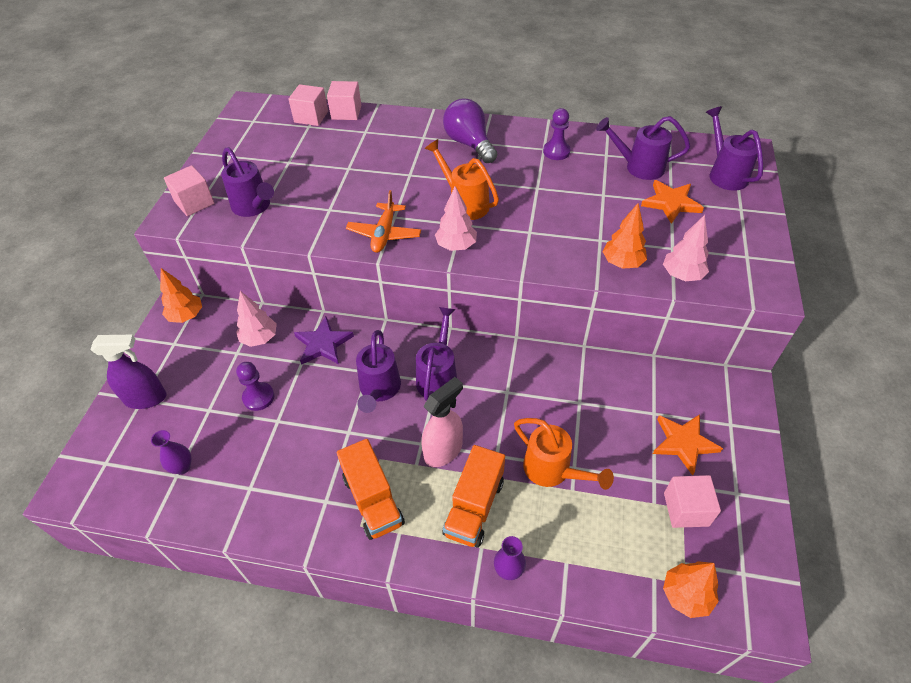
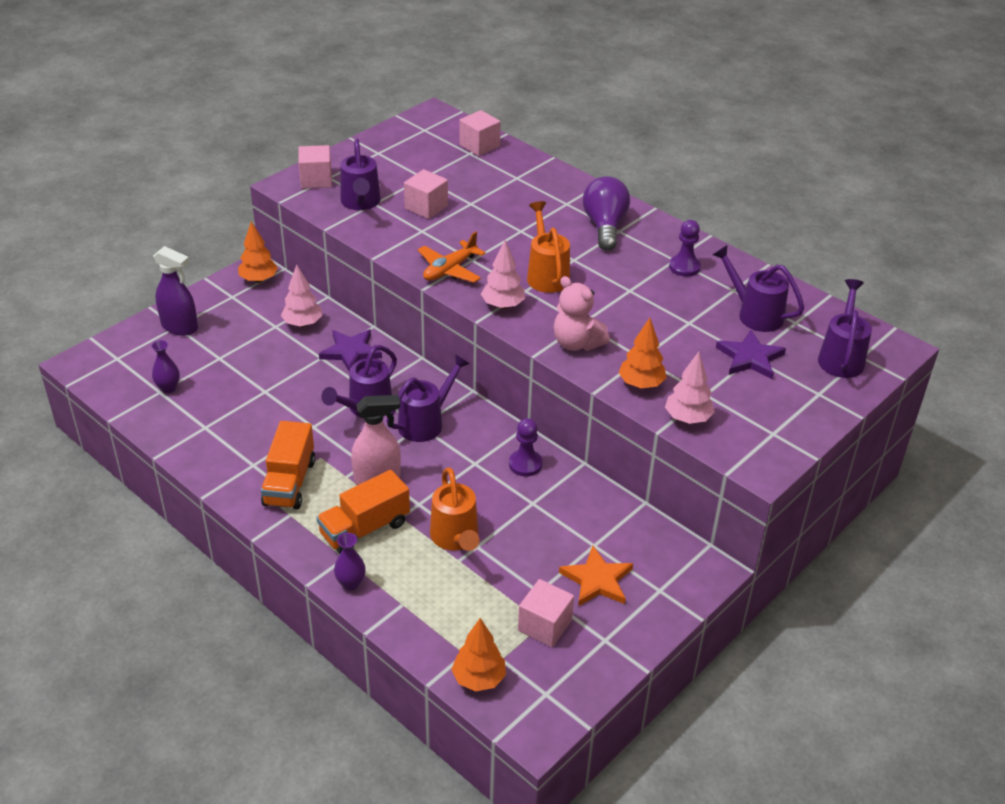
camera: 30 degrees right, 10 degrees down
purple pawn [236,362,274,411] -> purple pawn moved to [509,418,543,476]
pink cube [327,81,361,120] -> pink cube moved to [404,169,448,219]
orange star [641,180,704,224] -> purple star [716,330,786,379]
none -> pink teddy bear [554,276,610,351]

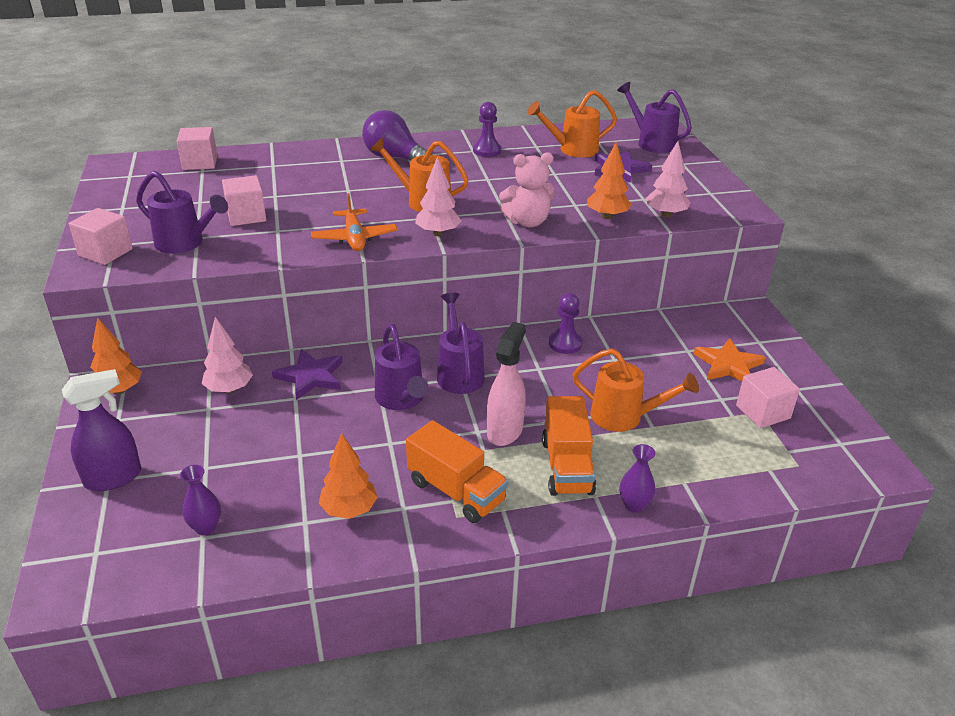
camera: 55 degrees left, 5 degrees down
orange tree [451,618,506,691] -> orange tree moved to [319,433,378,519]
purple watering can [712,245,804,332] -> orange watering can [527,90,617,158]

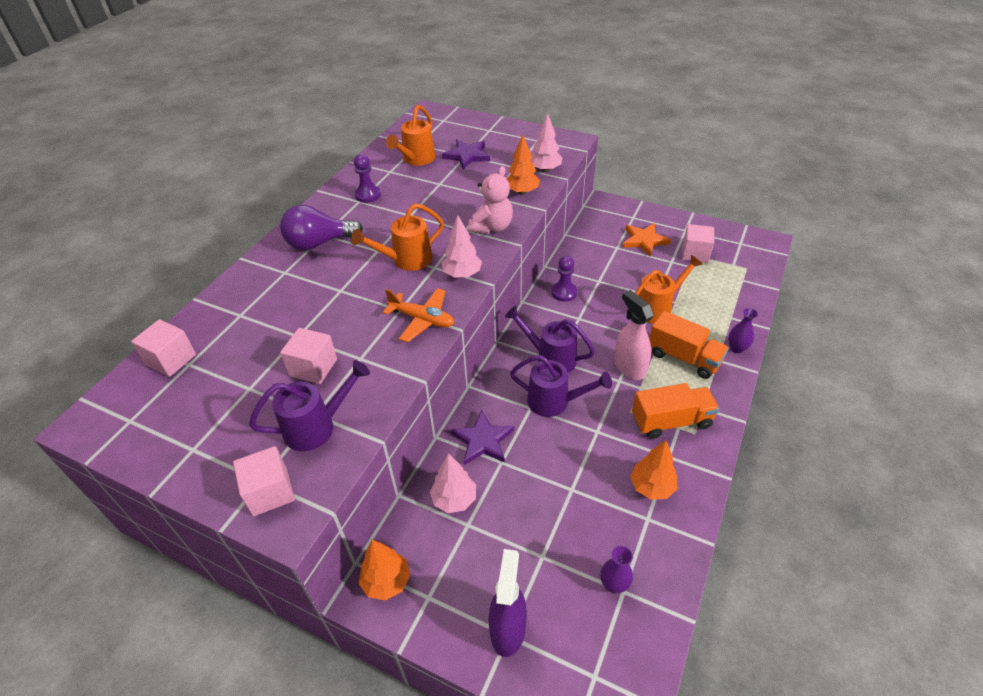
camera: 50 degrees left, 10 degrees up
purple watering can [617,82,692,153] -> none

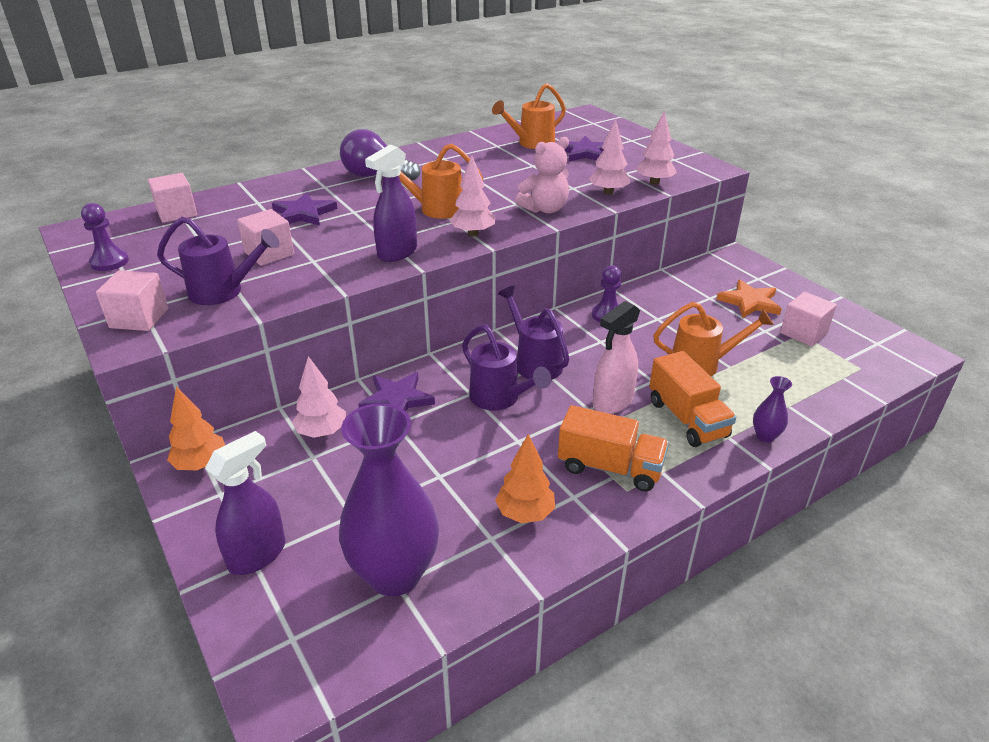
camera: 30 degrees right, 10 degrees down
purple pawn [354,154,381,203] -> purple pawn moved to [81,203,129,271]
orange plane [383,288,454,342] -> purple spray bottle [365,145,417,262]
orange tree [507,135,540,195] -> pink tree [589,119,630,195]
purple vase [600,546,633,593] -> purple vase [339,403,439,596], size x2.38
pink spray bottle [614,290,654,380] -> pink spray bottle turned 135 degrees counterclockwise [593,301,640,414]
none -> purple star [272,192,337,226]

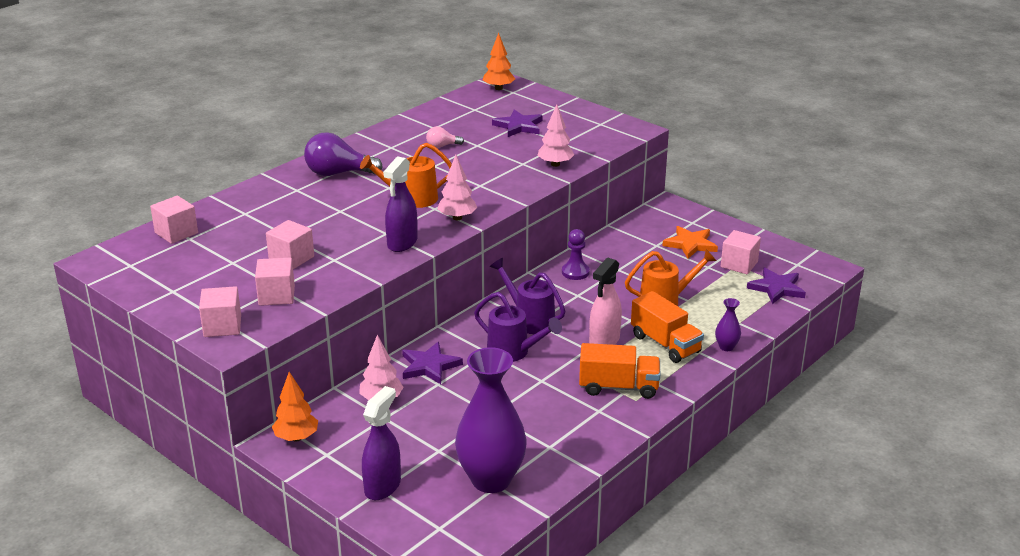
camera: 15 degrees left, 5 degrees down
purple pawn [81,203,129,271] -> none
purple watering can [157,217,280,305] -> pink cube [255,258,295,306]
purple star [272,192,337,226] -> purple star moved to [747,268,806,304]
orange watering can [492,83,566,149] -> none
orange tree [495,434,555,523] -> orange tree moved to [483,33,515,90]
pink teddy bear [515,137,569,213] -> none
pink tree [636,111,677,185] -> none
none -> pink light bulb [426,126,464,148]

